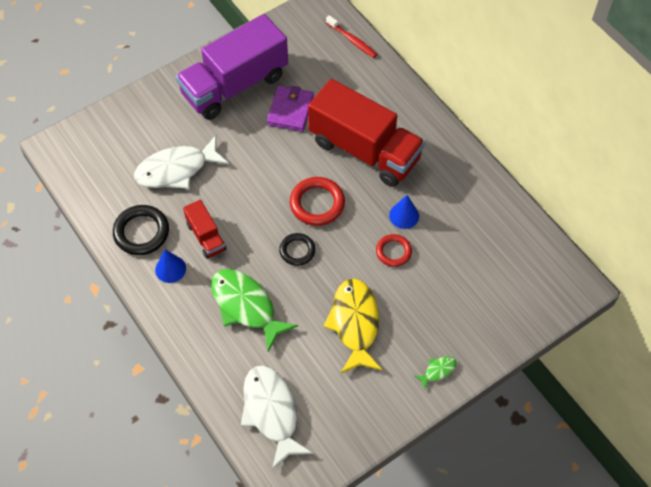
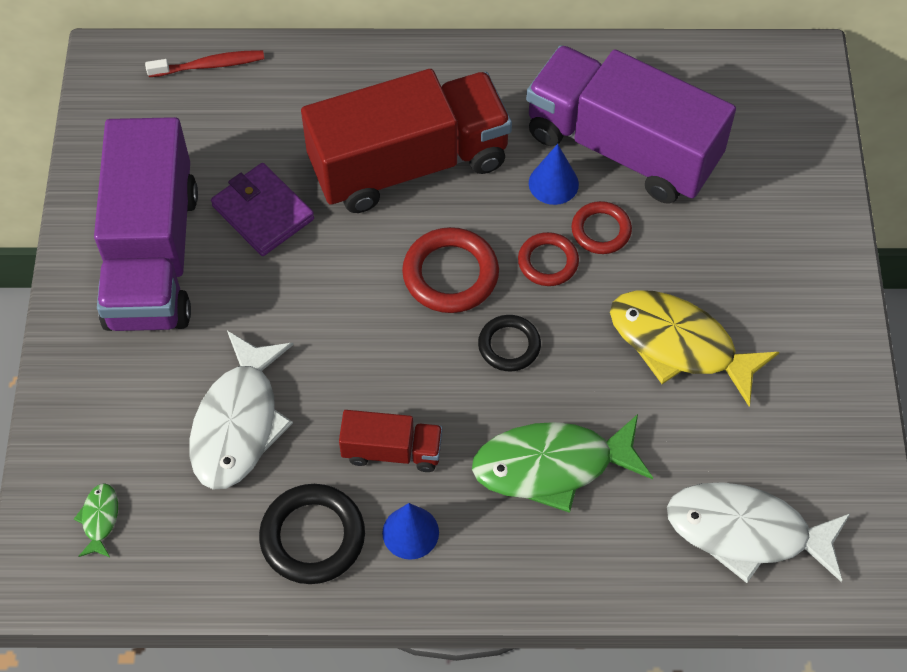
camera: 55 degrees left, 0 degrees up
green fish [414,356,457,390] -> green fish moved to [74,483,118,557]
none -> red ring [518,232,579,286]
none -> purple truck [526,45,736,204]

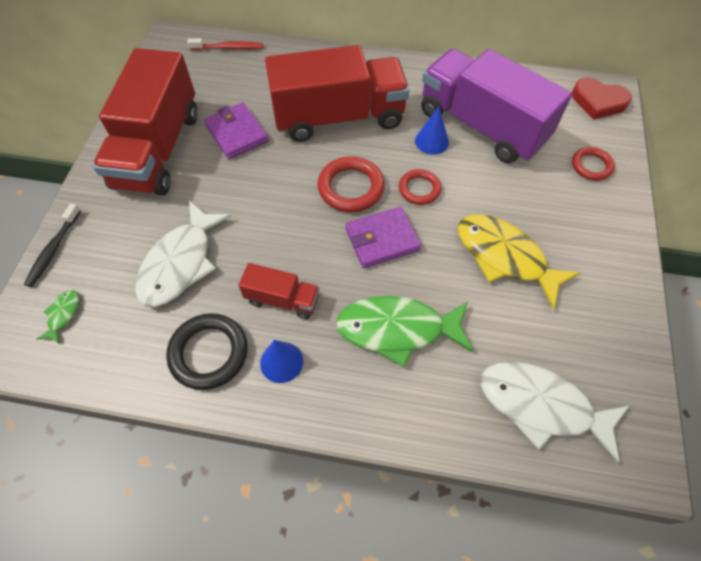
camera: 10 degrees right, 0 degrees up
purple truck [94,117,198,331] -> red truck [93,48,198,196]
black ring [478,315,541,372] -> purple wallet [345,207,421,268]
red ring [571,201,632,254] -> red ring moved to [572,147,615,181]
none -> black toothbrush [24,204,81,287]
none -> red heart [572,77,632,120]

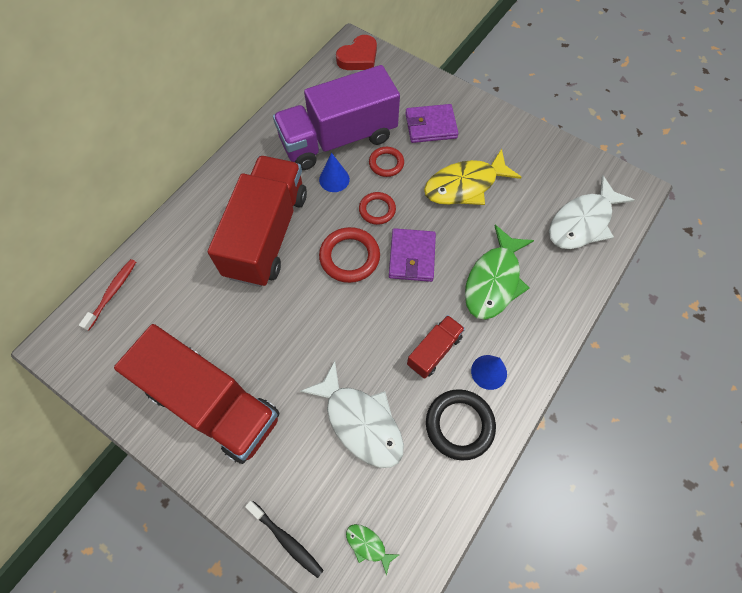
camera: 65 degrees left, 5 degrees up
purple wallet [204,103,269,159] -> purple wallet moved to [405,104,459,143]
red ring [572,147,615,181] -> red ring moved to [369,147,404,177]

